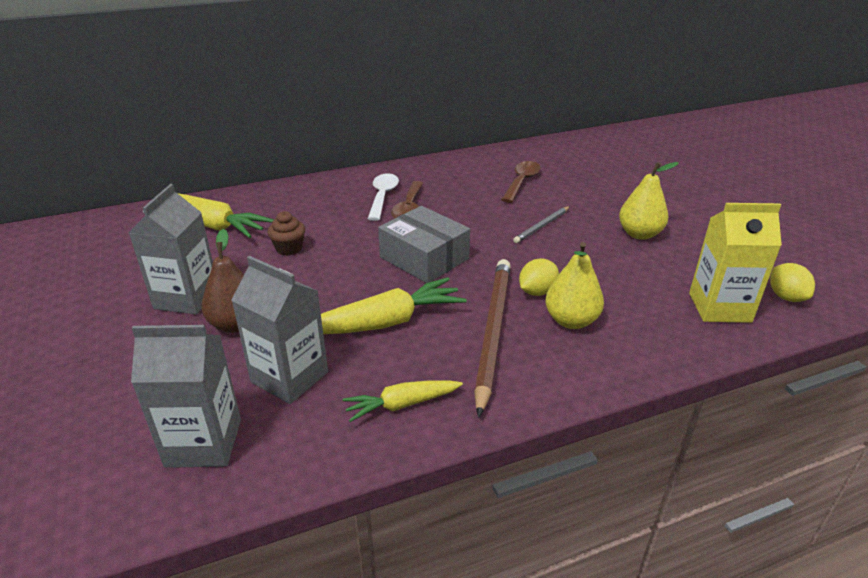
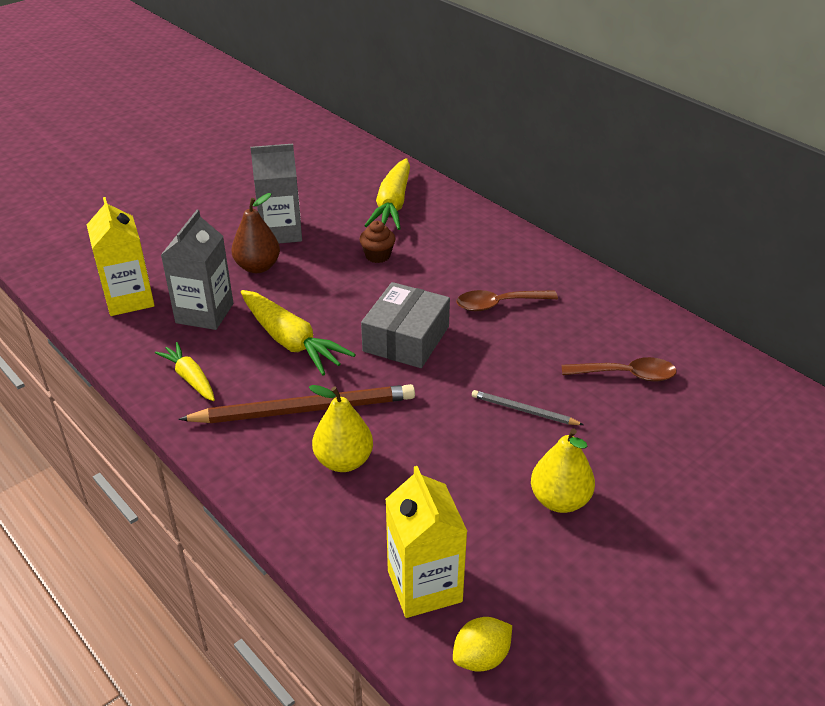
camera: 70 degrees right, 5 degrees up
grey carton [131,325,241,468] -> yellow carton [87,197,155,316]
white spoon [368,173,399,221] -> none
yellow lemon [519,259,559,296] -> none

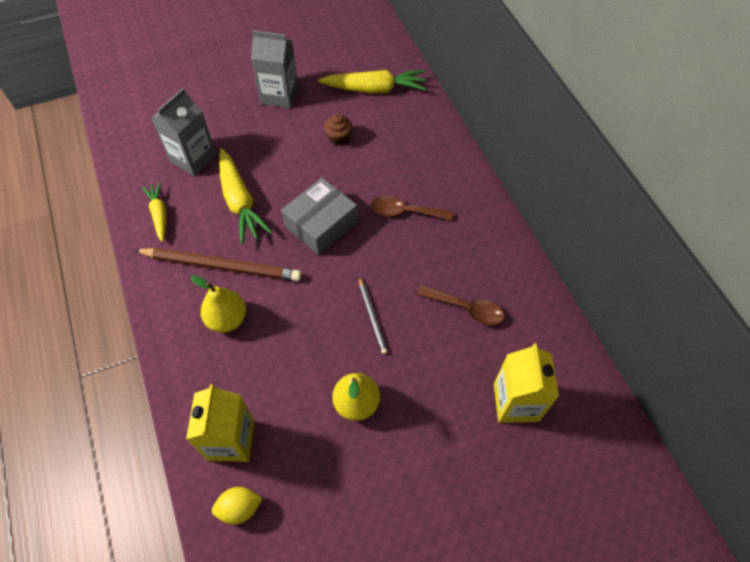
camera: 20 degrees right, 20 degrees up
yellow carton [87,197,155,316] -> yellow carton moved to [494,343,559,423]
brown pear [231,193,280,273] -> none
yellow carrot [364,158,410,230] -> yellow carrot turned 120 degrees counterclockwise [319,70,427,93]
grey pencil [472,390,584,425] -> grey pencil turned 150 degrees counterclockwise [359,277,388,354]

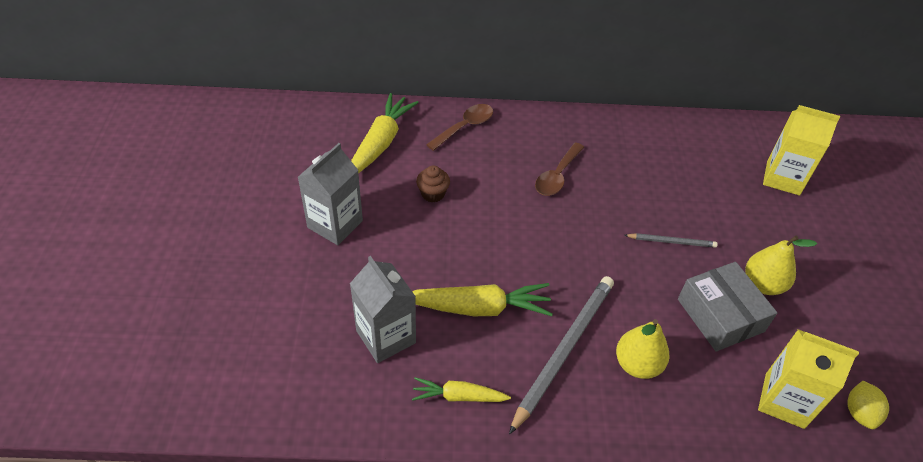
camera: 70 degrees left, 10 degrees down
brown pencil [134,248,302,282] -> grey pencil [509,276,614,435]
grey box [281,178,358,255] -> grey box moved to [678,262,777,351]
brown spoon [417,285,504,326] -> brown spoon moved to [426,104,493,151]

